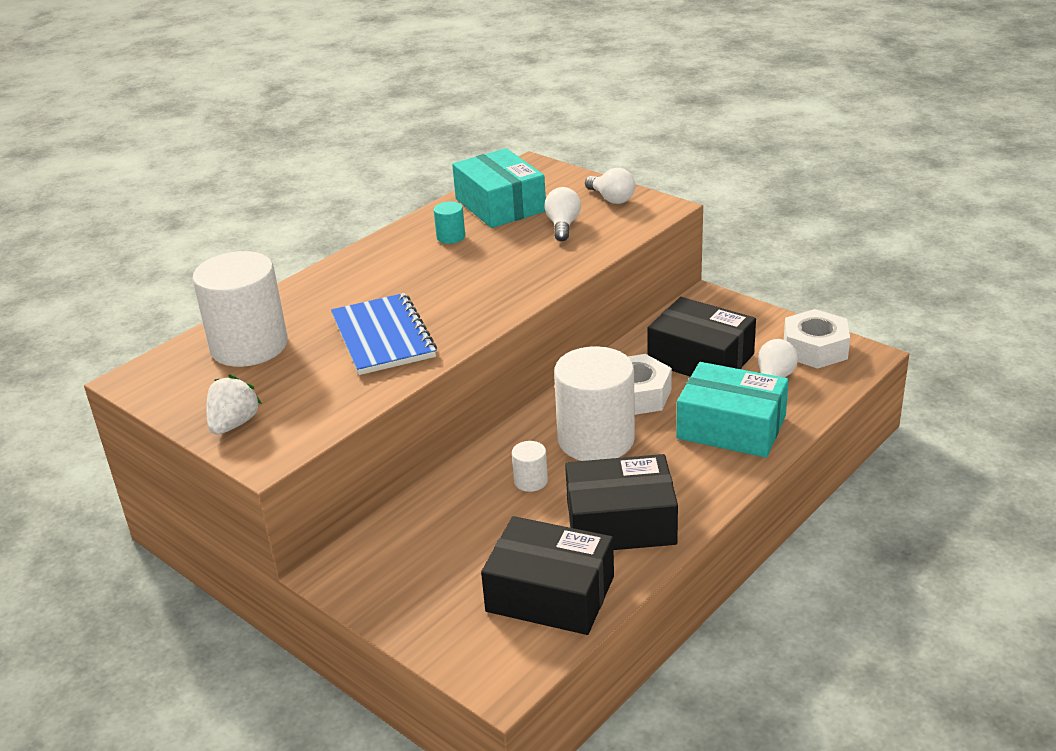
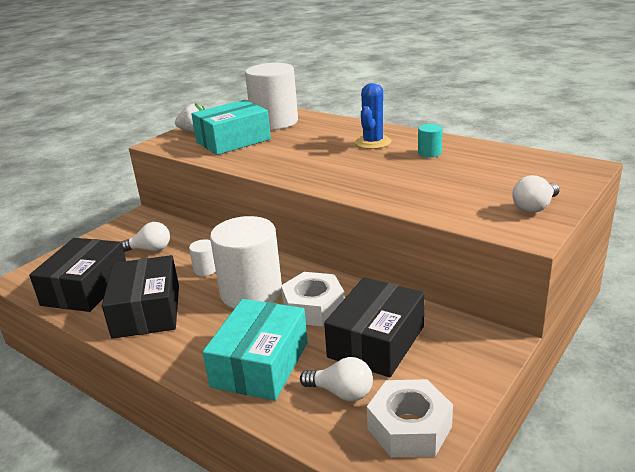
camera: 85 degrees right, 5 degrees down
blue notebook [331,293,437,375] -> none
turquoise box [452,148,546,228] -> turquoise box moved to [191,100,271,155]
white light bulb [544,187,581,241] -> white light bulb moved to [120,222,170,252]
none -> blue cactus [355,83,391,149]

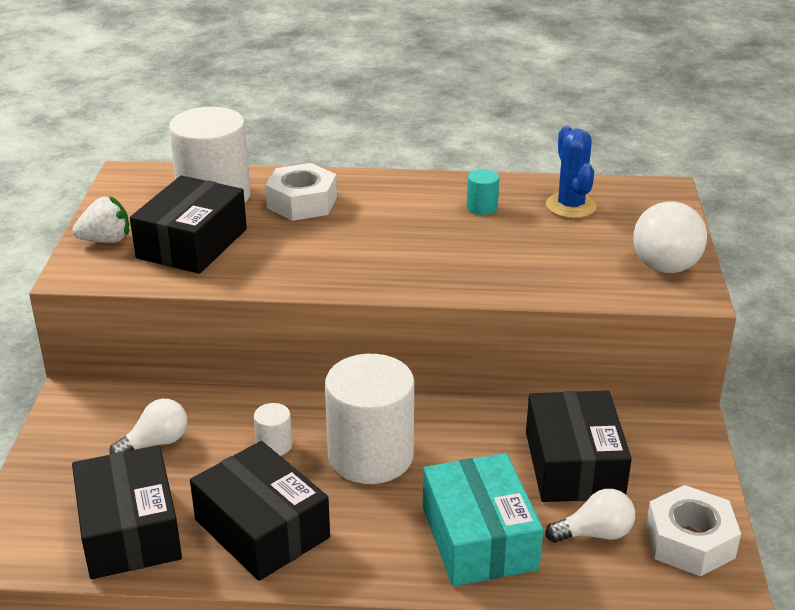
camera: 35 degrees left, 5 degrees up
turquoise box [191,100,271,155] -> black box [130,175,247,274]
white nut [281,272,345,326] -> white nut moved to [265,163,337,221]
blue cactus [355,83,391,149] -> blue cactus moved to [546,126,597,218]
white light bulb [512,175,560,213] -> white light bulb [634,201,707,273], size x1.64

